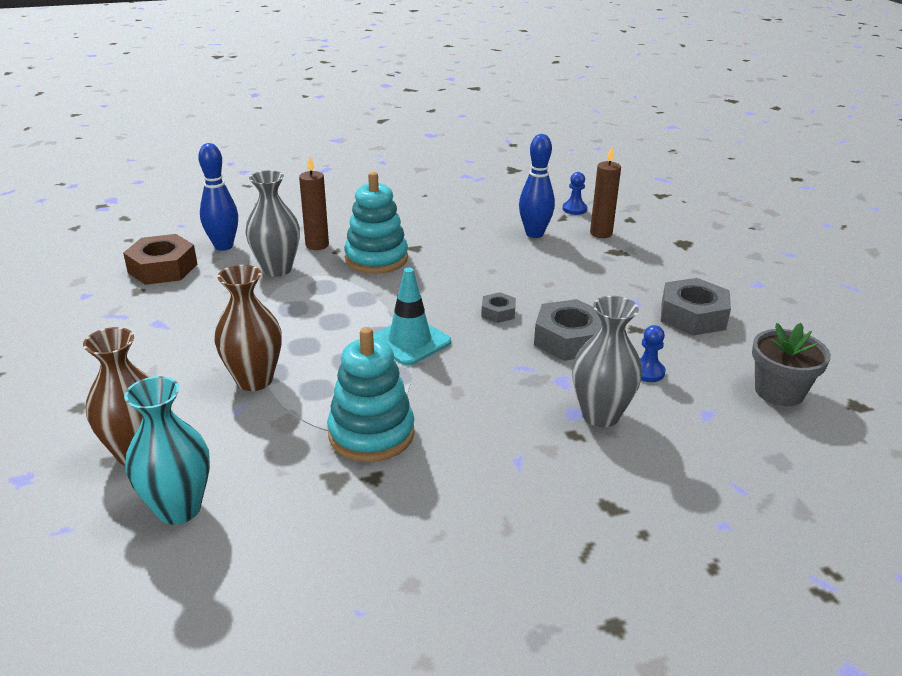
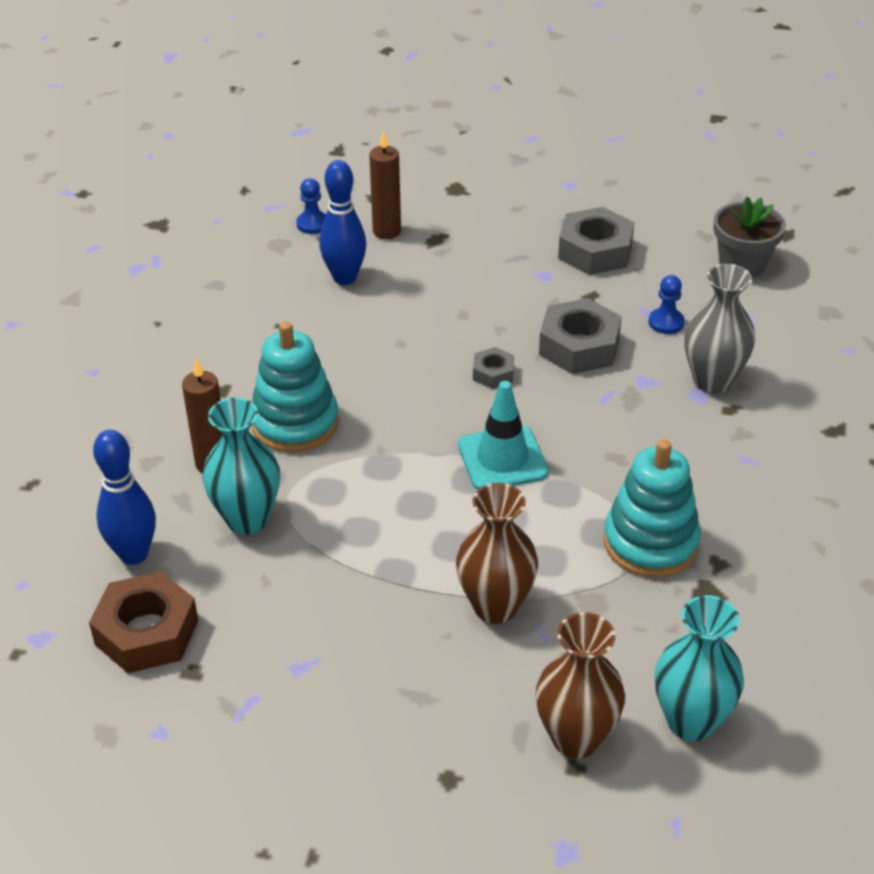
camera: 60 degrees left, 10 degrees up
grey vase [246,170,300,277] -> turquoise vase [202,397,280,534]

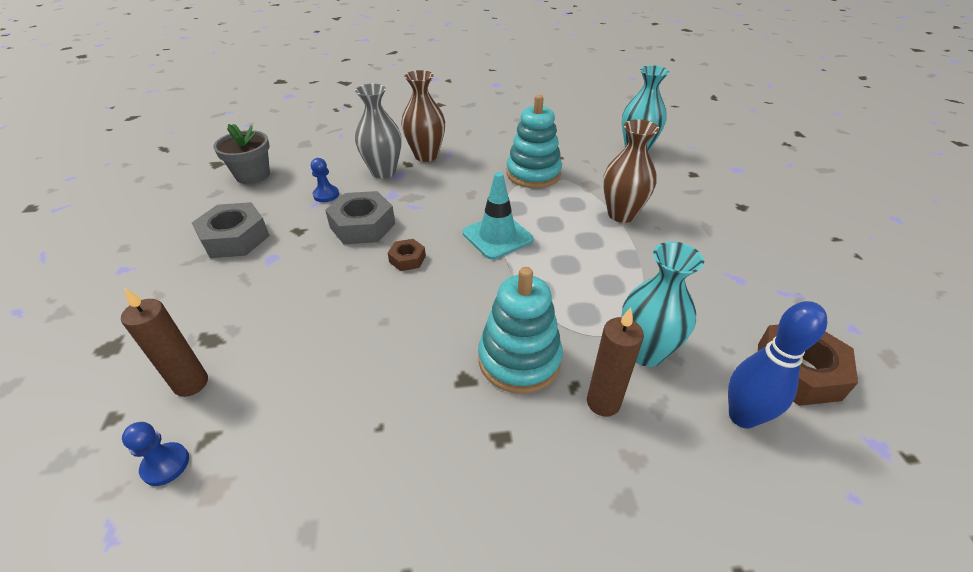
camera: 110 degrees left, 0 degrees up
blue bowling pin [319,160,367,285] -> none
grey nut [473,347,514,389] -> brown nut [388,239,426,271]
brown vase [536,612,625,759] -> brown vase moved to [401,70,445,162]

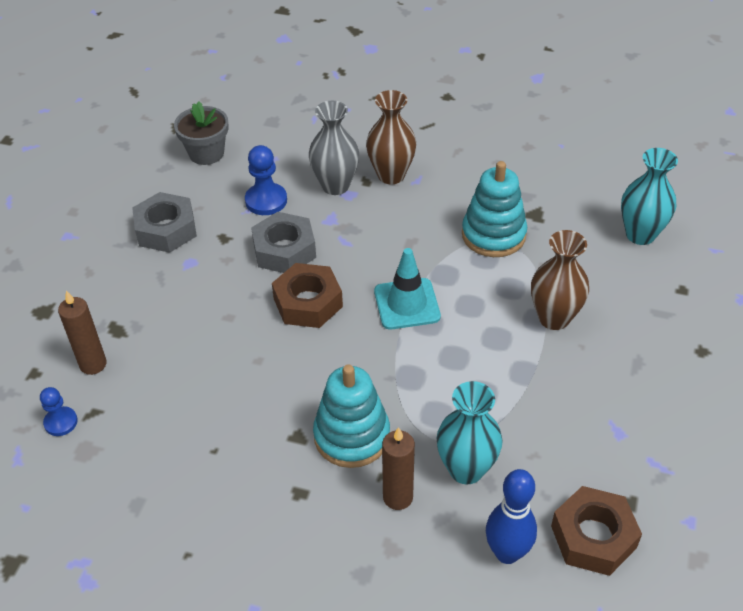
camera: 25 degrees right, 5 degrees up
blue pawn [311,158,339,202] -> blue pawn [245,145,287,215], size x1.56
brown nut [388,239,426,271] -> brown nut [272,263,343,328], size x1.90

